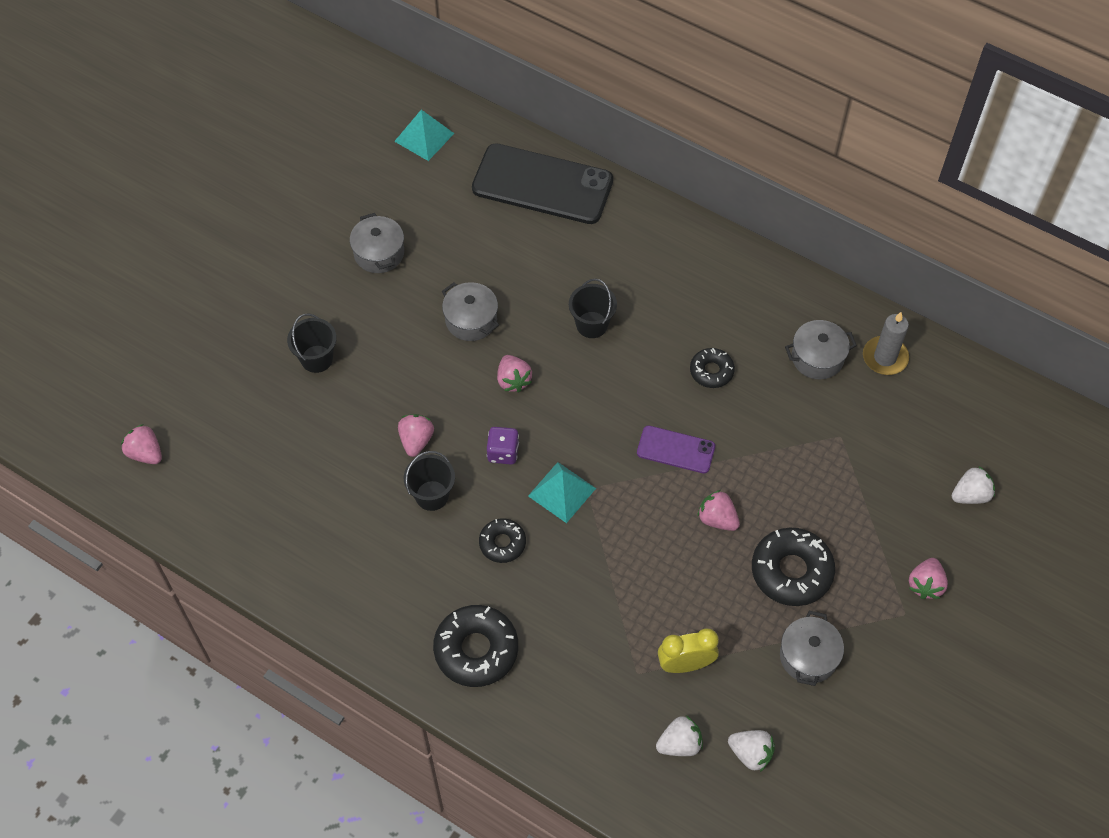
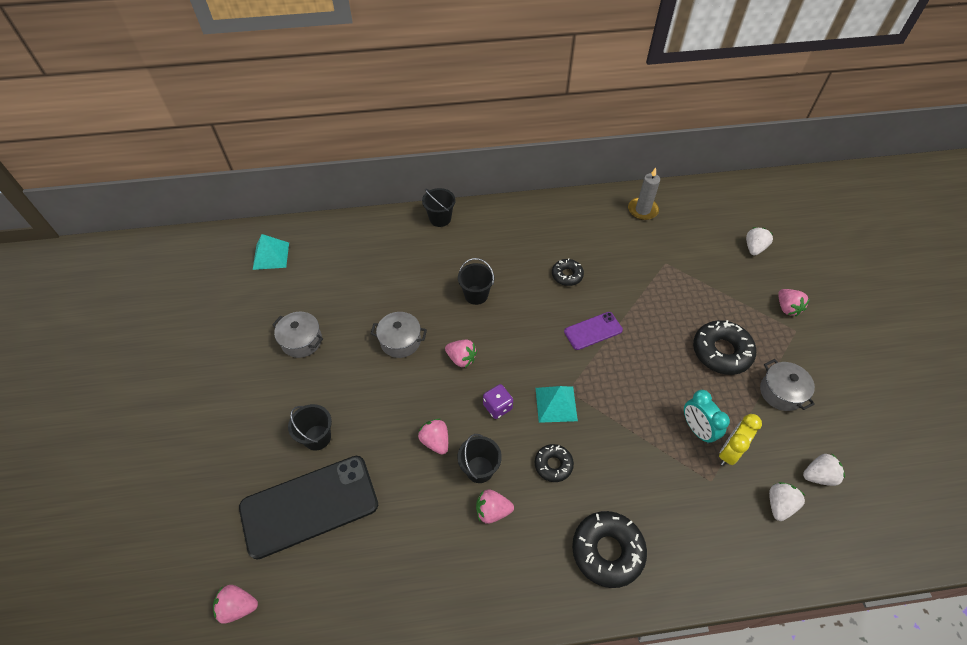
camera: 40 degrees left, 5 degrees down
black phone [472,143,613,224] -> black phone moved to [239,456,378,560]
pink strawberry [697,490,740,531] -> pink strawberry moved to [476,489,514,524]
grey pot [785,320,857,379] -> none
none -> black bucket [422,188,456,227]
none -> turquoise clock [684,390,730,444]

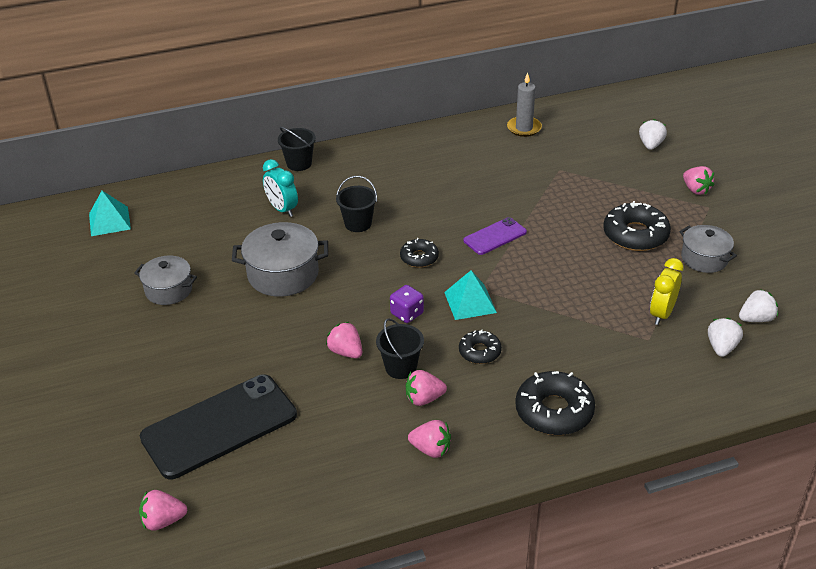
camera: 10 degrees left, 15 degrees down
black bucket [288,404,332,450] -> none
grey pot [371,312,427,358] -> grey pot [232,222,328,297], size x1.53
pink strawberry [445,340,477,368] -> pink strawberry moved to [408,420,451,458]
black donut [552,258,584,286] -> black donut moved to [400,238,439,268]
turquoise clock [684,390,730,444] -> turquoise clock moved to [263,159,298,217]

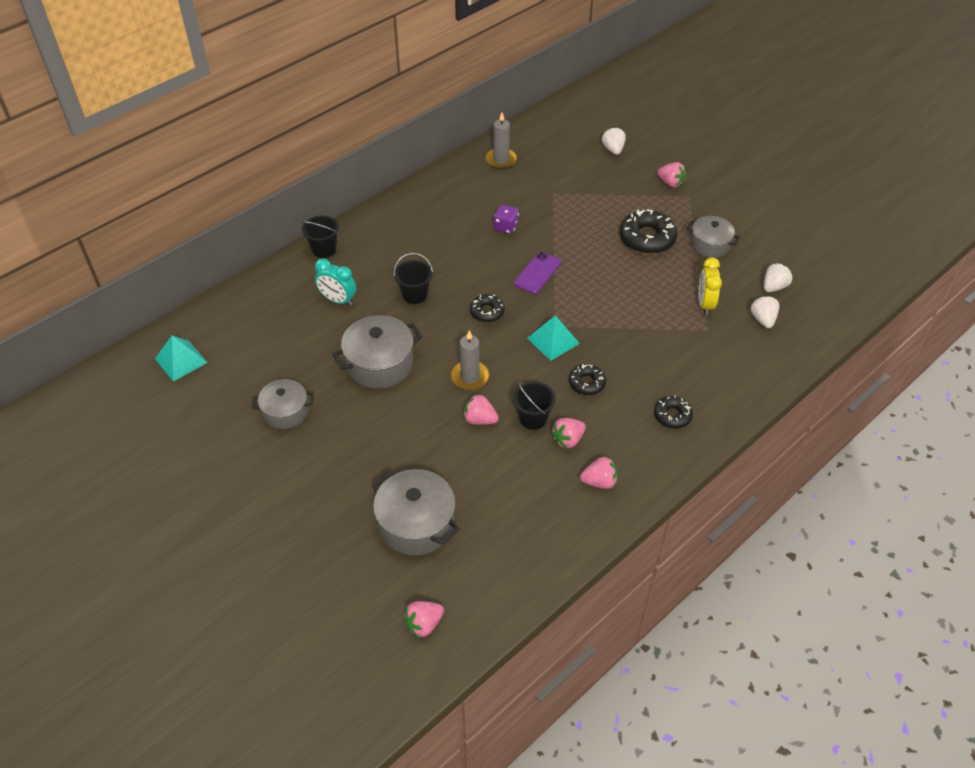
camera: 25 degrees left, 10 degrees up
black phone [140,374,297,479] -> grey pot [371,469,460,556]
purple dice [390,285,424,323] -> purple dice moved to [494,205,519,234]
black donut [515,371,595,435] -> black donut [654,395,693,428], size x0.58
none -> grey candle [451,330,489,390]

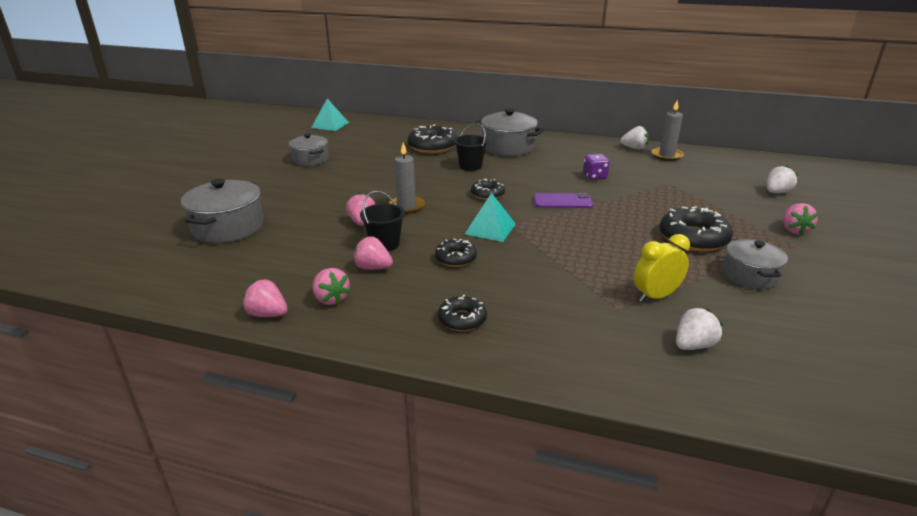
camera: 60 degrees right, 20 degrees down
black bucket [302,216,339,258] -> none
turquoise clock [315,258,356,306] -> black donut [408,124,457,153]
grey pot [332,315,422,389] -> grey pot moved to [475,108,544,156]
pink strawberry [404,601,444,638] -> pink strawberry moved to [243,279,288,317]
white strawberry [764,263,793,292] -> white strawberry moved to [621,126,649,150]

